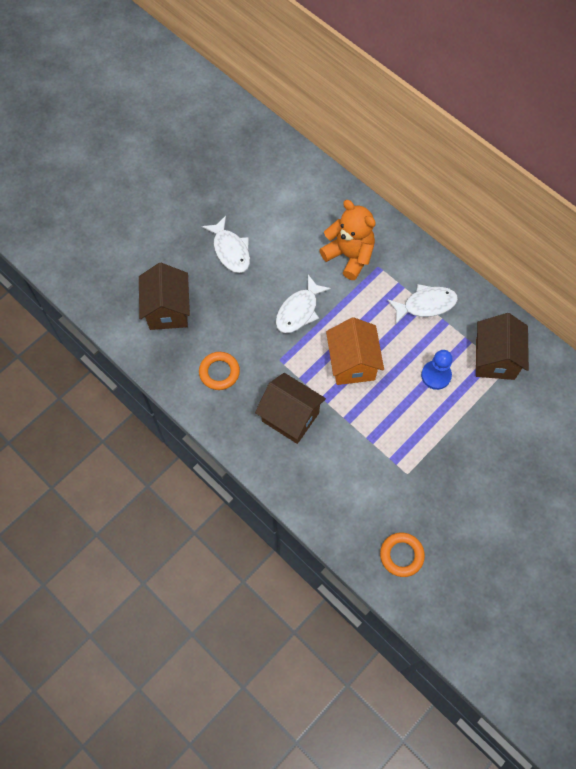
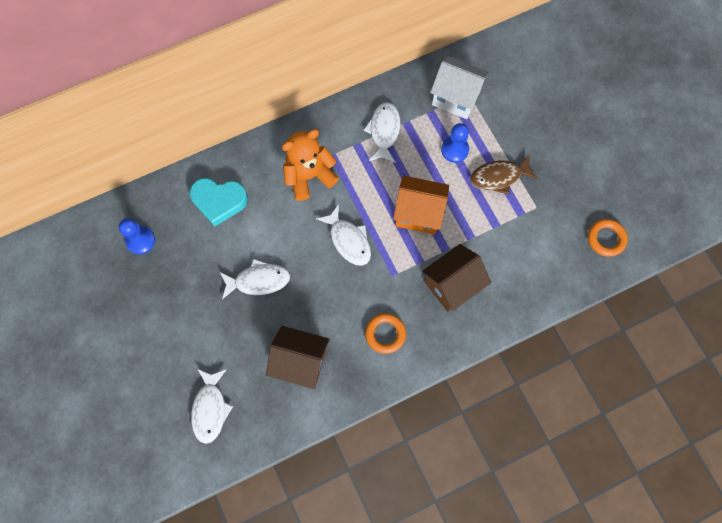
camera: 70 degrees left, 5 degrees up
brown house [476,313,529,380] -> white house [430,56,490,119]
none -> blue pawn [119,218,155,255]
none -> turquoise heart [190,178,248,227]
none -> white fish [191,369,233,444]
none -> brown fish [470,155,538,194]

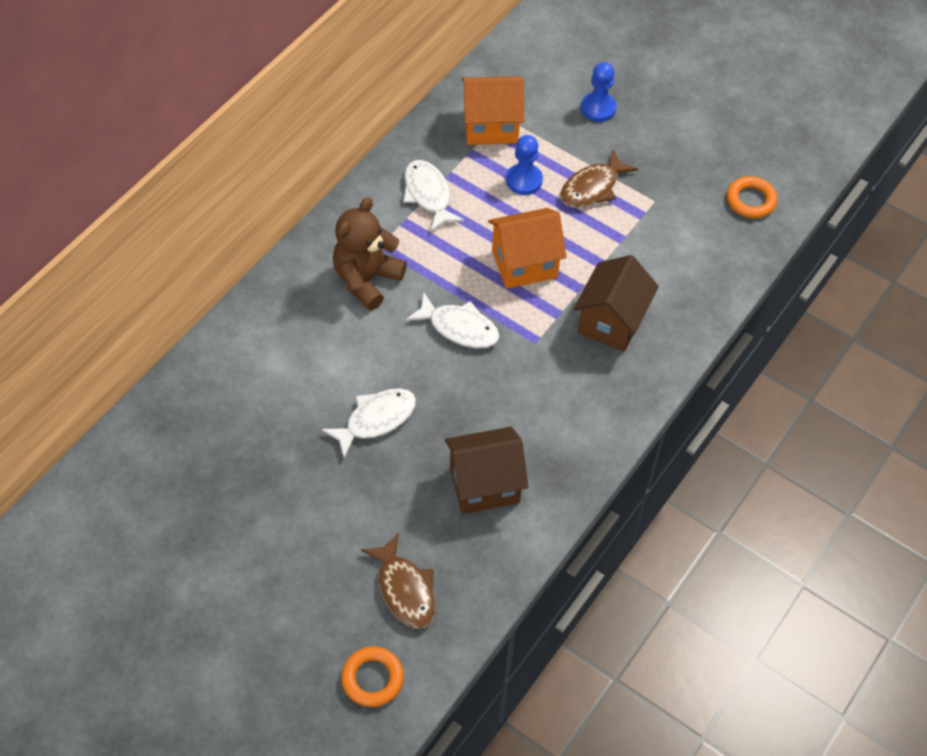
camera: 30 degrees left, 15 degrees down
blue pawn [119,218,155,255] -> blue pawn moved to [581,62,617,122]
turquoise heart [190,178,248,227] -> none
white fish [191,369,233,444] -> brown fish [361,533,436,629]
orange teddy bear [282,129,339,201] -> brown teddy bear [333,197,407,311]
orange ring [365,313,406,354] -> orange ring moved to [341,646,404,707]
white house [430,56,490,119] -> orange house [462,76,524,145]

